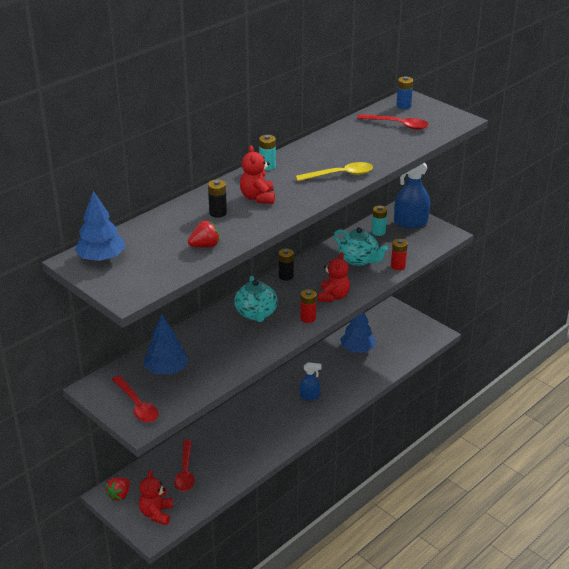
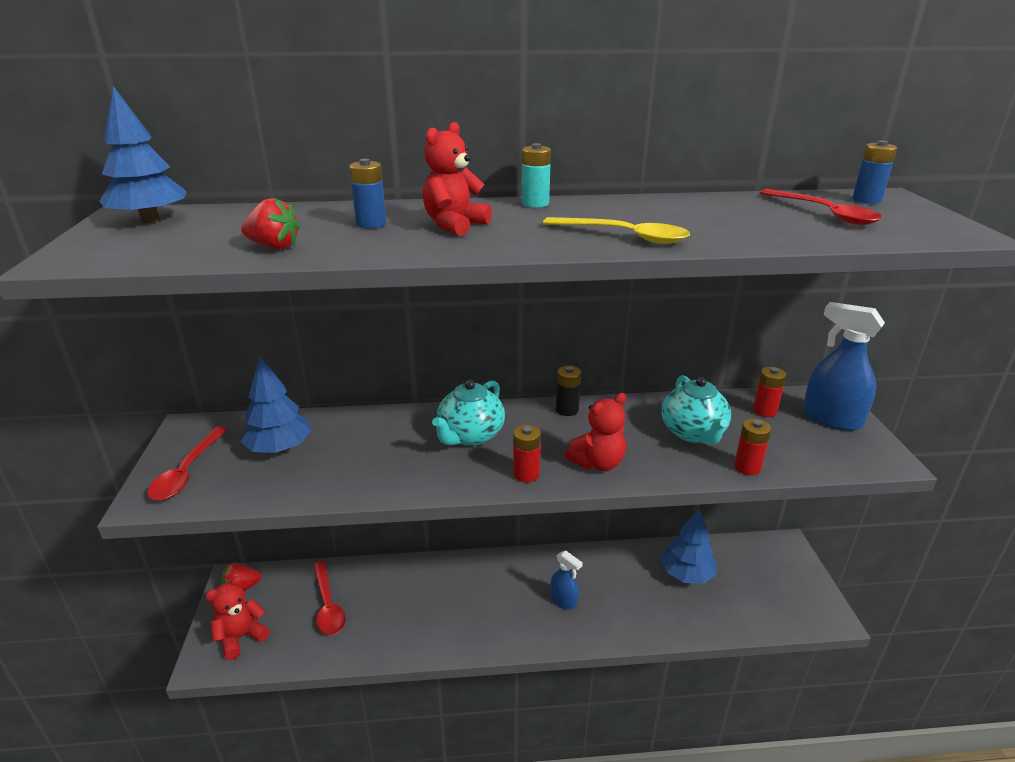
camera: 40 degrees right, 5 degrees down
red spoon [174,440,194,491] -> red spoon turned 60 degrees counterclockwise [314,561,346,635]
black battery [208,179,227,218] -> blue battery [349,159,386,228]
turquoise battery [372,206,387,236] -> red battery [753,367,786,417]

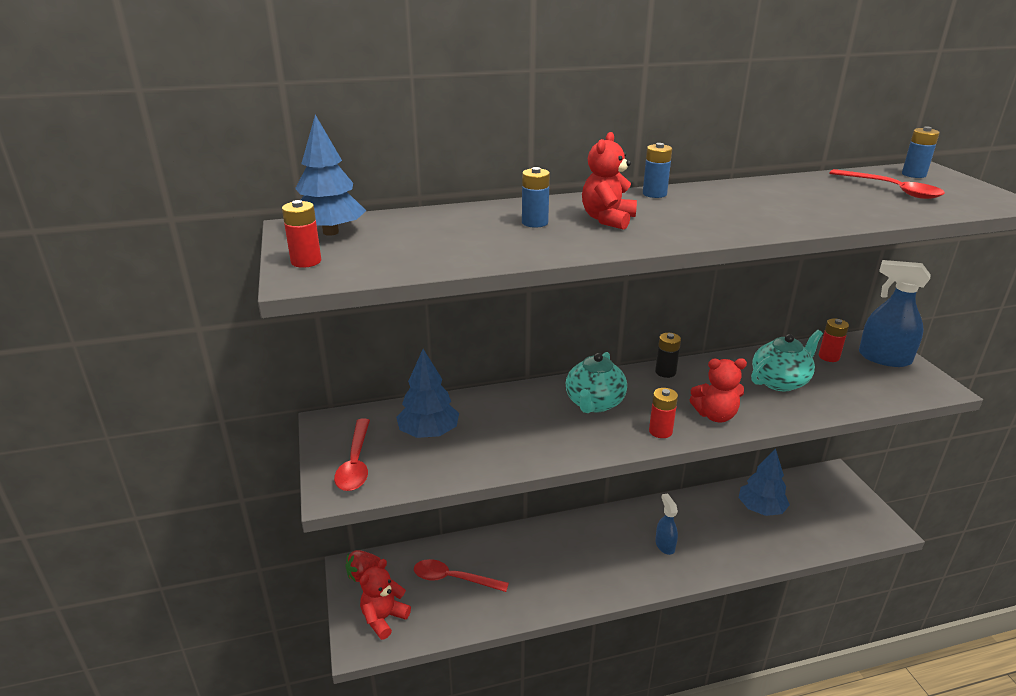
camera: 10 degrees left, 0 degrees up
red strawberry [241,198,300,250] -> none
red spoon [314,561,346,635] -> red spoon turned 135 degrees clockwise [414,559,509,592]
turquoise battery [522,143,551,208] -> blue battery [643,143,672,198]
yellow spoon [543,217,690,244] -> none
blue spray bottle [550,550,583,609] -> blue spray bottle turned 135 degrees counterclockwise [655,493,678,555]
red teddy bear [565,393,626,471] -> red teddy bear turned 45 degrees clockwise [689,358,747,423]
turquoise teapot [662,375,732,445] -> turquoise teapot turned 105 degrees counterclockwise [751,330,823,391]
red battery [734,418,771,475] -> red battery moved to [282,200,322,268]

